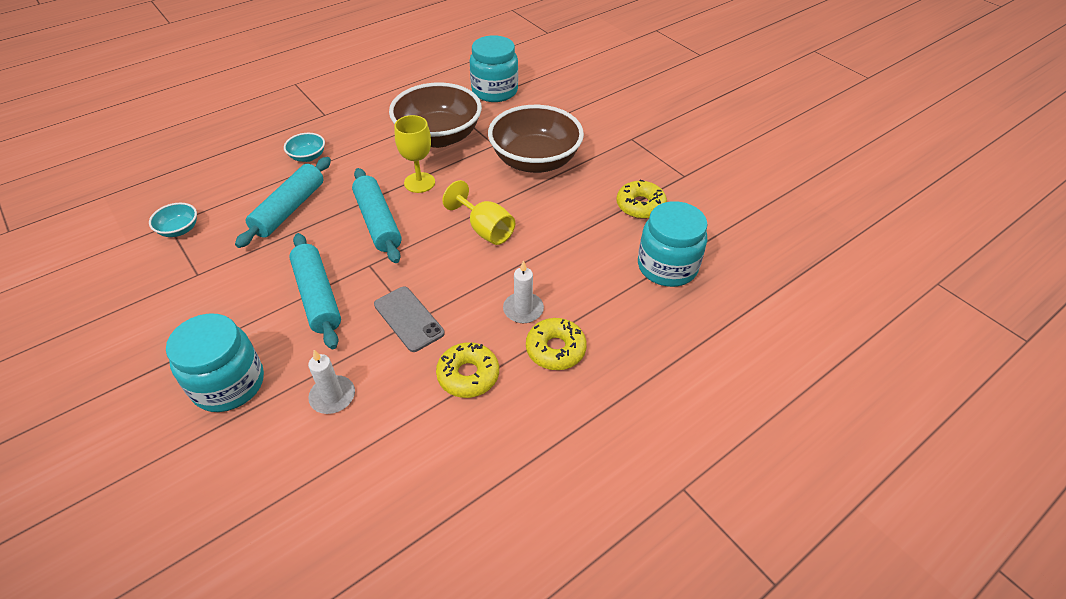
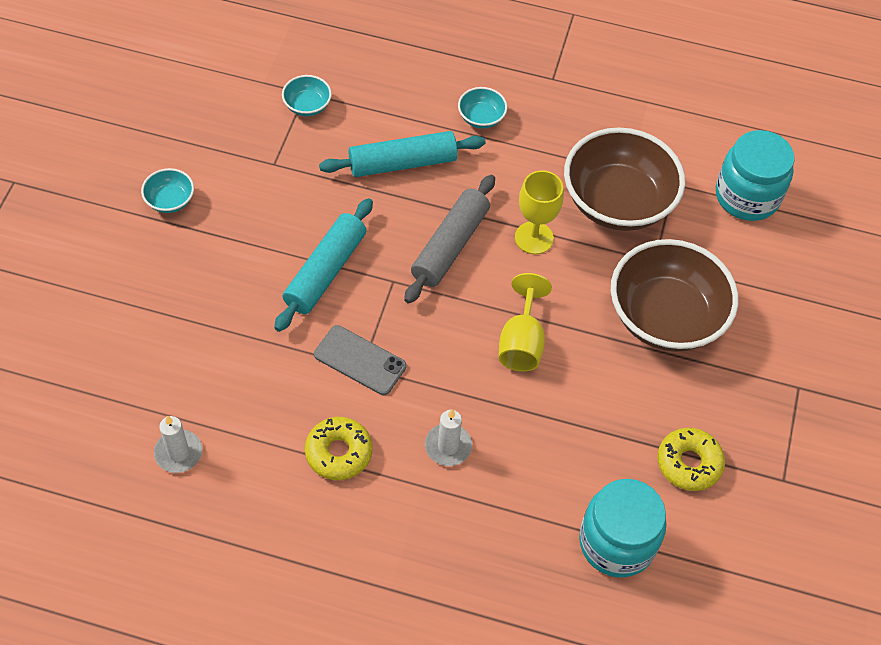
camera: 50 degrees right, 10 degrees up
turquoise jar [166,313,264,412] -> none
white candle [308,350,355,414] -> white candle moved to [154,415,202,473]
turquoise rolling pin [352,168,402,263] -> grey rolling pin [404,175,495,304]
grey phone [374,287,445,352] -> grey phone turned 75 degrees counterclockwise [314,325,406,395]
yellow donut [526,318,587,370] -> none
none -> turquoise bowl [141,168,194,213]

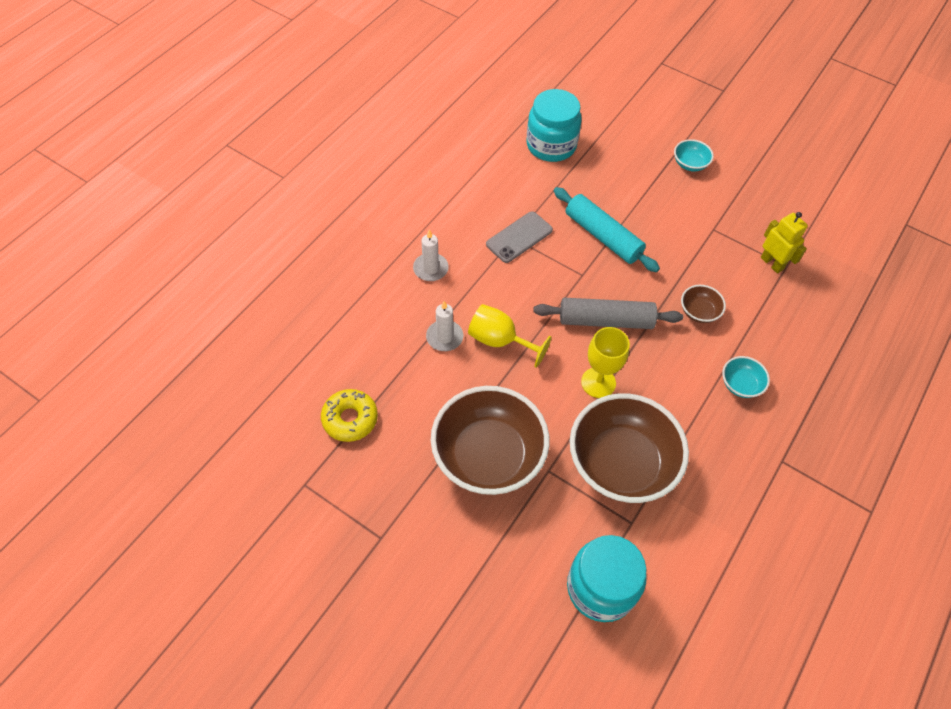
camera: 110 degrees right, 0 degrees up
white candle [154,415,202,473] -> white candle moved to [426,301,463,351]
turquoise bowl [282,75,332,116] -> yellow robot [761,212,808,274]
yellow donut [305,417,372,480] -> none
turquoise rolling pin [319,131,486,177] -> brown bowl [681,285,726,323]
grey rolling pin [404,175,495,304] -> grey rolling pin turned 45 degrees counterclockwise [533,298,683,329]
turquoise jar [579,479,666,578] -> turquoise jar moved to [527,89,582,162]

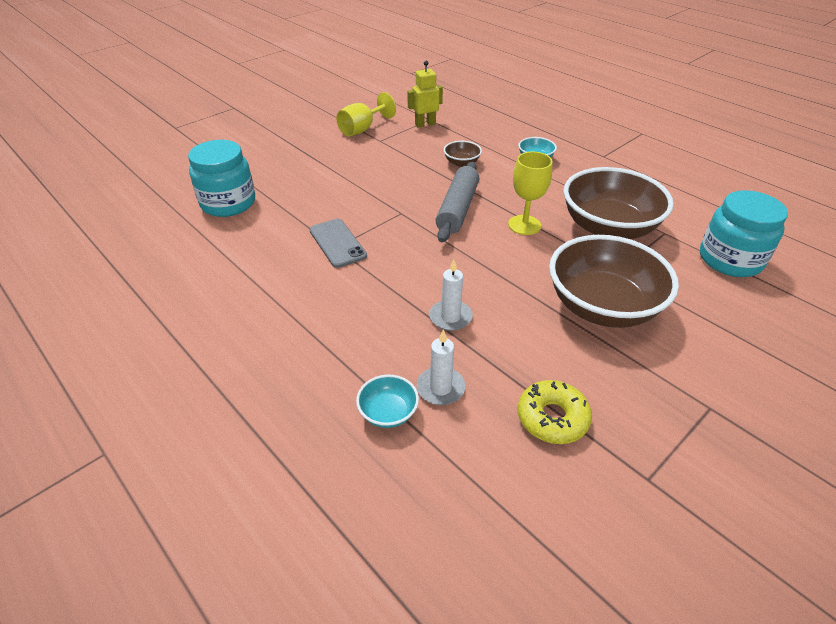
camera: 75 degrees left, 15 degrees down
white candle [413,230,449,281] -> white candle moved to [417,329,465,405]
yellow goblet [468,304,552,368] -> yellow goblet moved to [336,92,396,137]
turquoise rolling pin [554,187,660,272] -> none
turquoise bowl [674,139,714,171] -> turquoise bowl moved to [356,375,419,428]

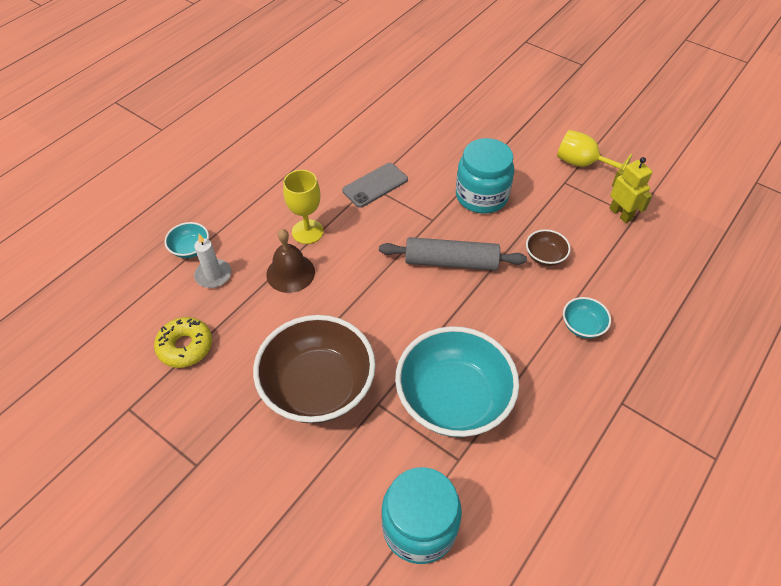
camera: 80 degrees right, 10 degrees up
turquoise jar [188,140,255,217] -> turquoise jar moved to [456,138,514,214]
white candle [429,260,473,331] -> brown bell [266,229,315,293]
yellow goblet [508,152,553,235] -> yellow goblet moved to [283,170,324,244]
brown bowl [563,167,674,239] -> turquoise bowl [395,326,519,437]

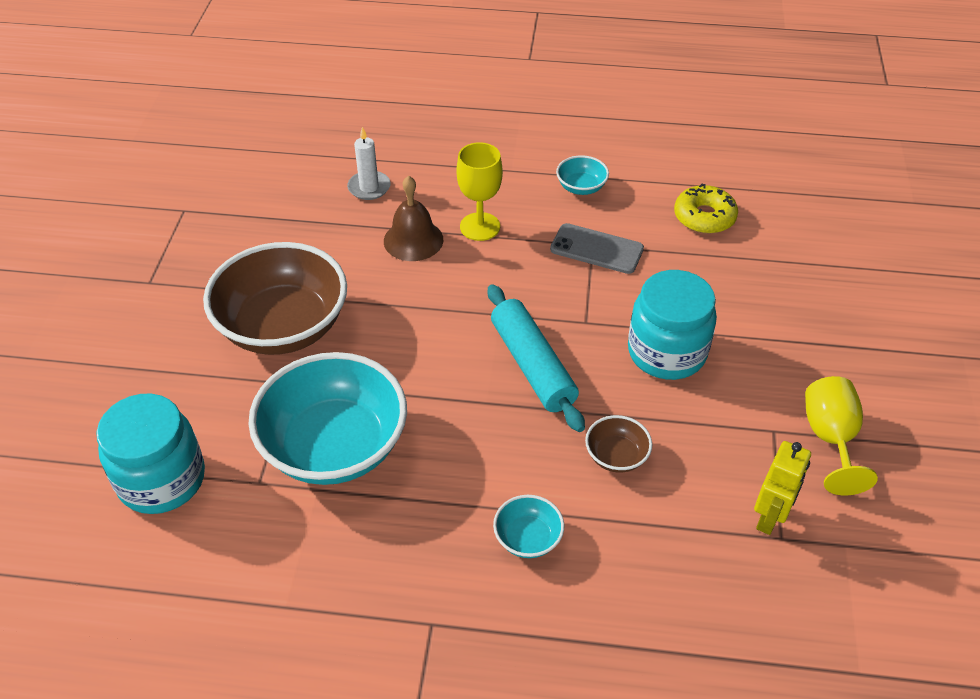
camera: 60 degrees right, 5 degrees down
yellow donut [154,317,212,368] -> yellow donut moved to [674,184,738,234]
turquoise bowl [164,222,209,258] -> turquoise bowl moved to [556,155,609,195]
grey rolling pin [379,237,527,270] -> turquoise rolling pin [488,284,585,432]

